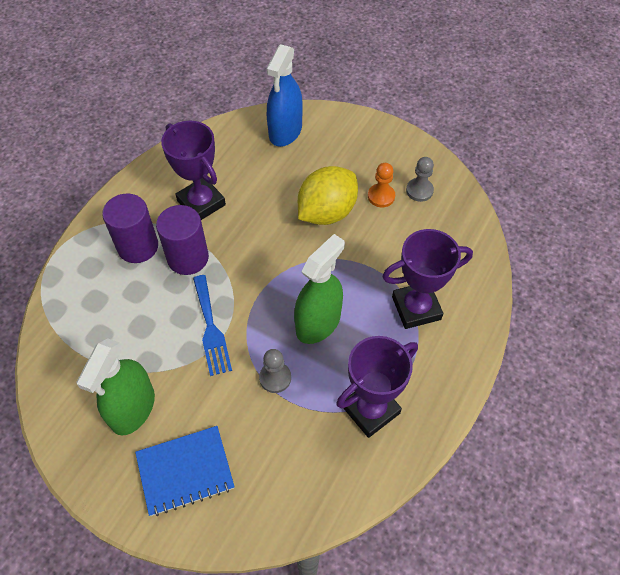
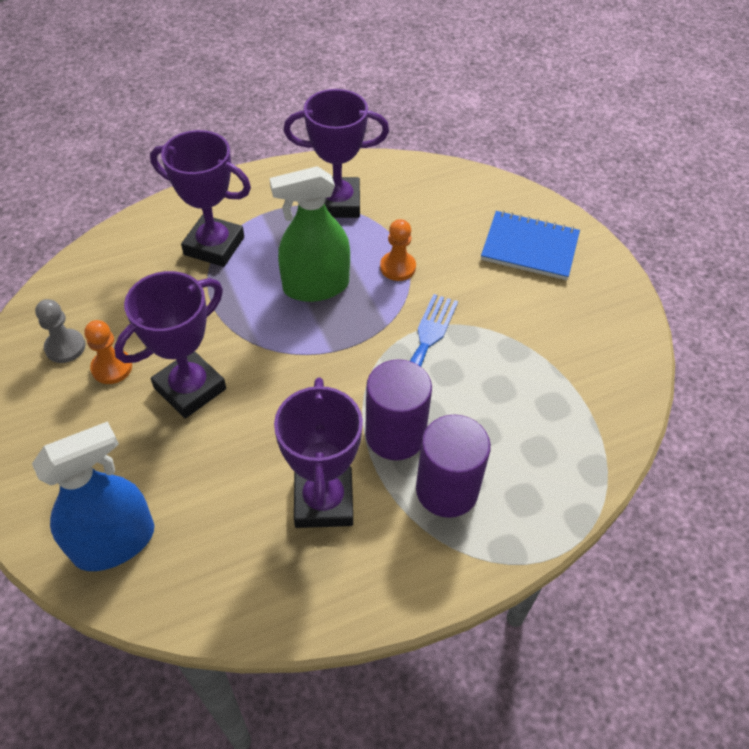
camera: 145 degrees left, 5 degrees down
green spray bottle [77,338,155,436] -> none
grey pawn [259,349,291,393] -> orange pawn [380,219,416,281]
yellow lemon [298,166,358,225] -> purple trophy [114,271,226,418]

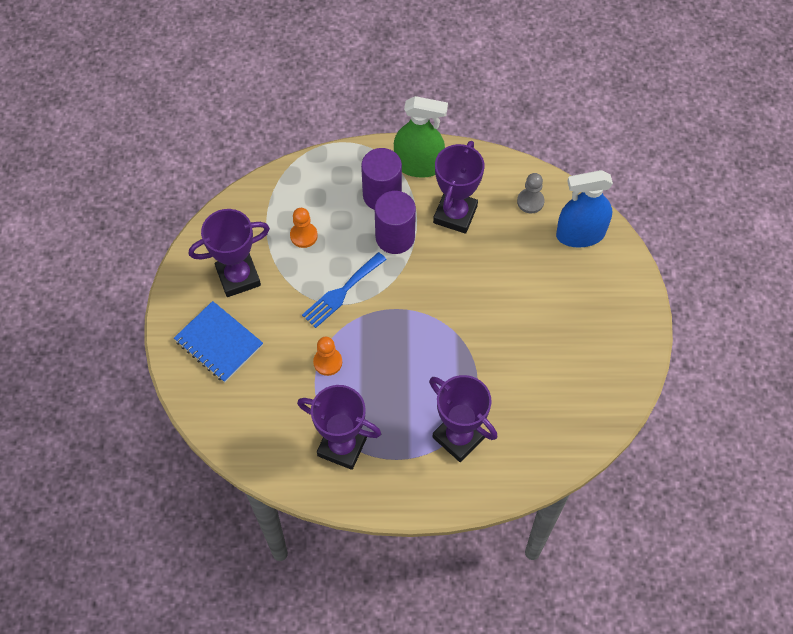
camera: 155 degrees left, 10 degrees up
grey pawn [35,299,86,363] -> grey pawn moved to [517,173,545,214]
orange pawn [84,320,132,384] -> orange pawn moved to [290,208,318,248]
purple trophy [114,271,226,418] -> purple trophy moved to [189,209,270,297]
green spray bottle [270,166,350,302] -> green spray bottle moved to [394,96,448,178]

